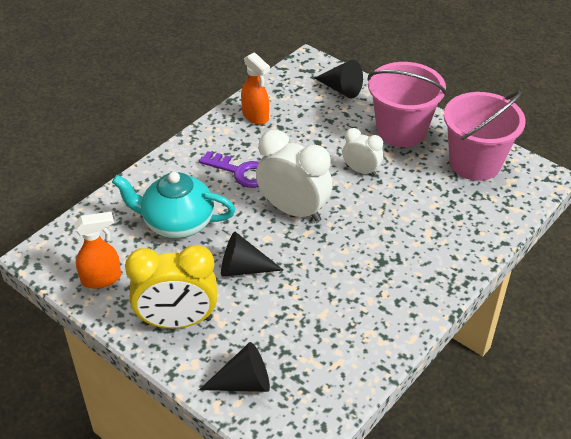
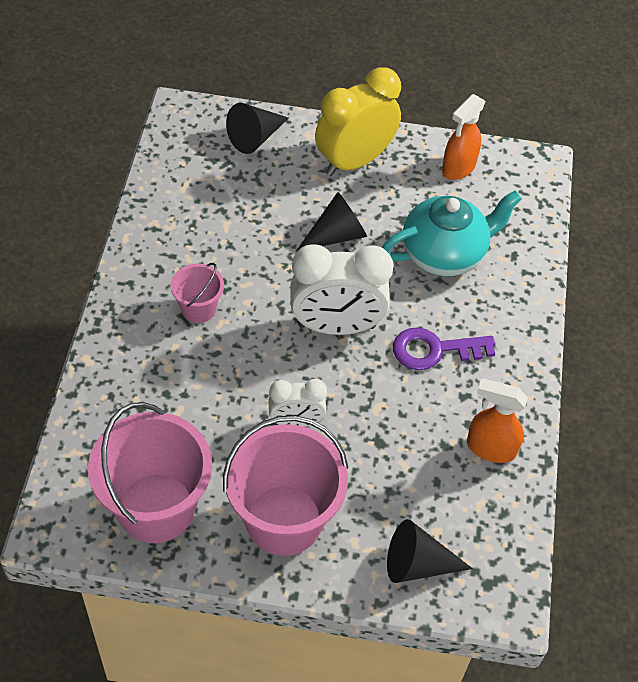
camera: 145 degrees right, 10 degrees up
none -> pink bucket [170,263,224,323]

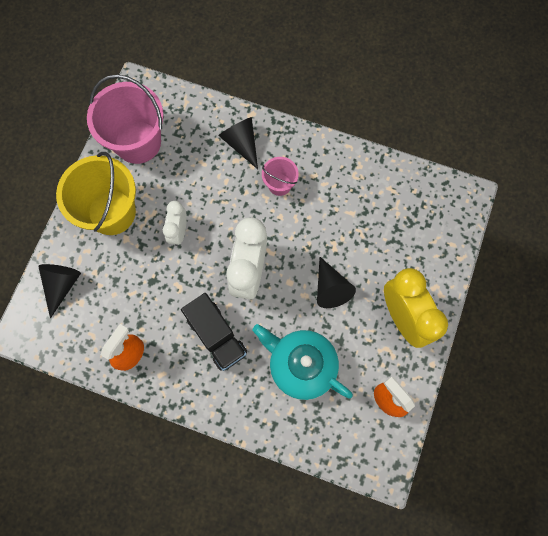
camera: 105 degrees right, 20 degrees up
pink bucket [223,415,348,556] -> yellow bucket [56,152,136,235]
black cone [226,103,288,154] -> black cone moved to [218,117,258,169]
turquoise teapot [382,190,522,276] -> turquoise teapot turned 135 degrees clockwise [252,324,353,400]
purple key [393,327,495,370] -> black truck [181,293,247,371]

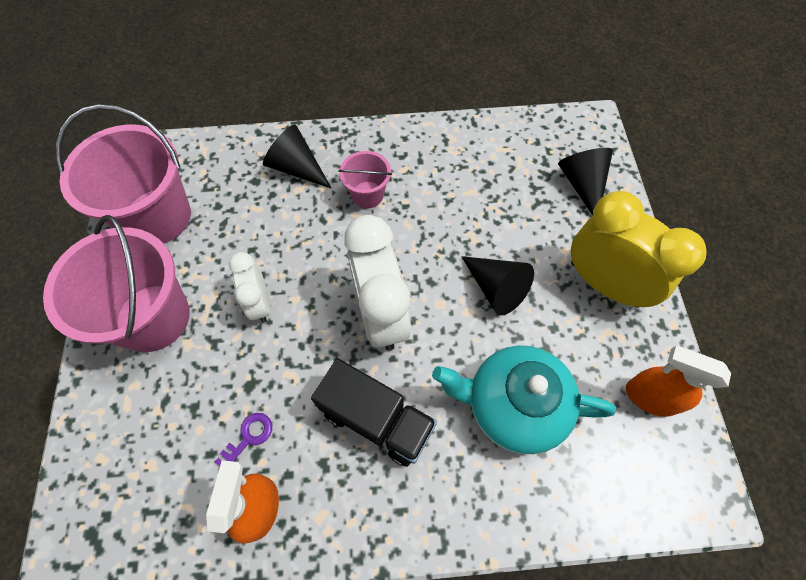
camera: 25 degrees left, 10 degrees down
black cone [38,264,81,319] -> black cone moved to [558,148,613,216]
yellow bucket [56,152,136,235] -> pink bucket [43,215,190,352]
none -> purple key [215,413,272,467]

